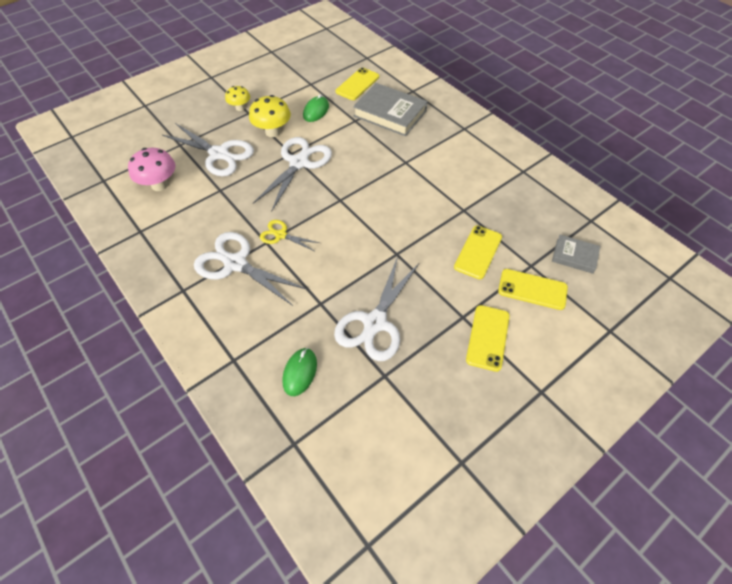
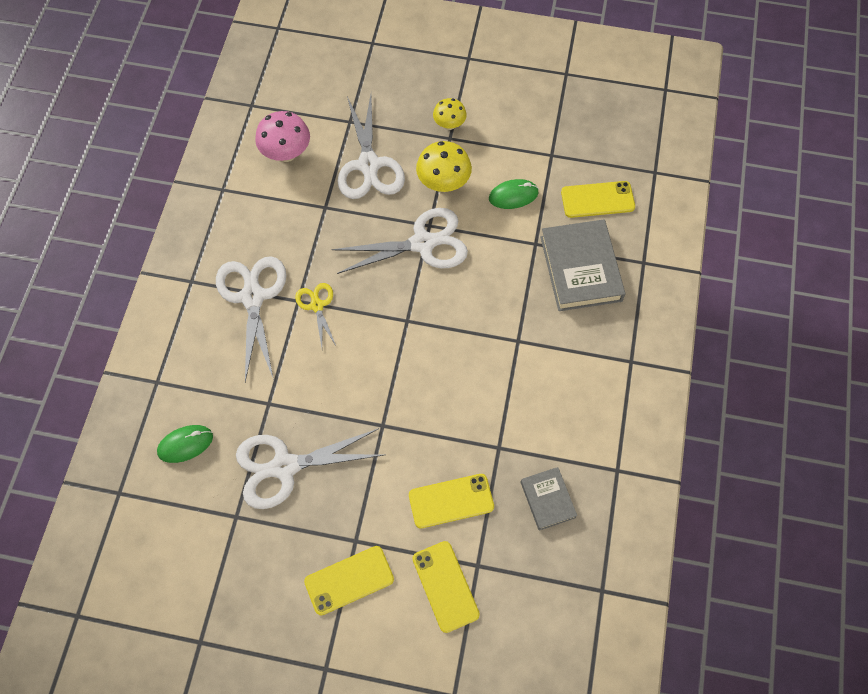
camera: 50 degrees right, 10 degrees up
grey book [552,235,600,274] -> grey book moved to [520,467,577,531]

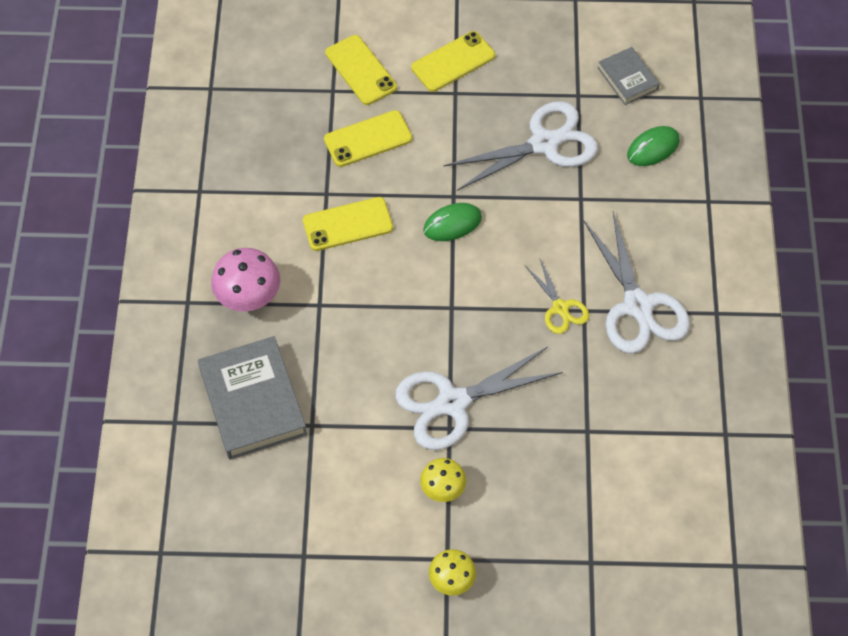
camera: 170 degrees right, 5 degrees down
pink mushroom [255,111,310,162] -> pink mushroom moved to [211,248,280,311]
white scissors [338,95,405,199] -> none
yellow mushroom [416,141,472,192] -> yellow mushroom [420,458,466,502], size x0.63
green mouse [489,179,539,209] -> green mouse moved to [423,203,482,241]
grey book [520,467,577,531] -> grey book moved to [598,47,660,105]
yellow phone [561,181,635,218] -> yellow phone moved to [303,197,393,251]

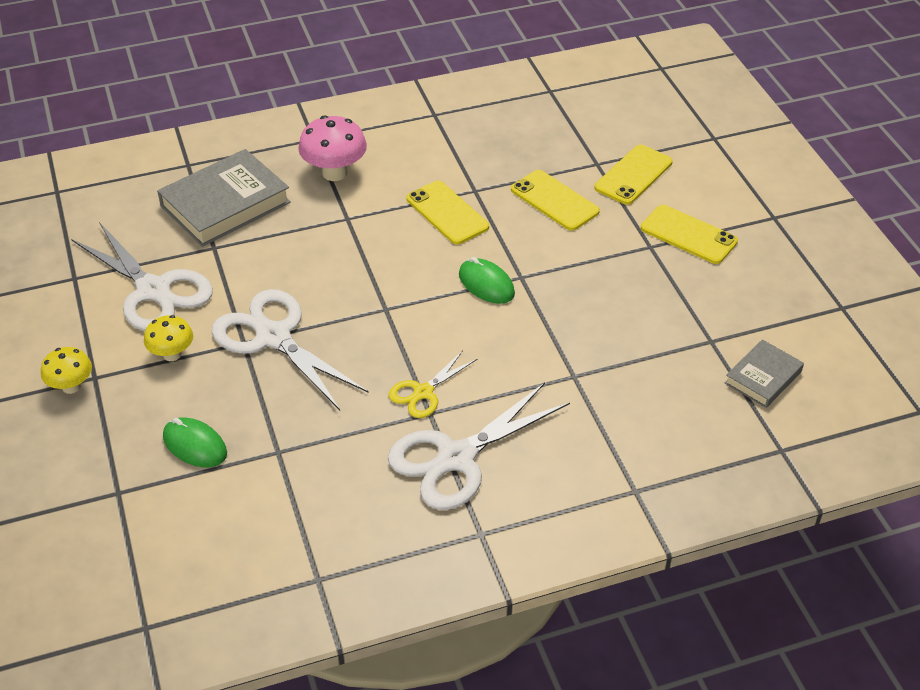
camera: 70 degrees right, 15 degrees down
white scissors [444,101,598,191] -> white scissors moved to [71,222,213,331]
green mouse [627,126,680,166] -> green mouse moved to [163,417,227,468]

